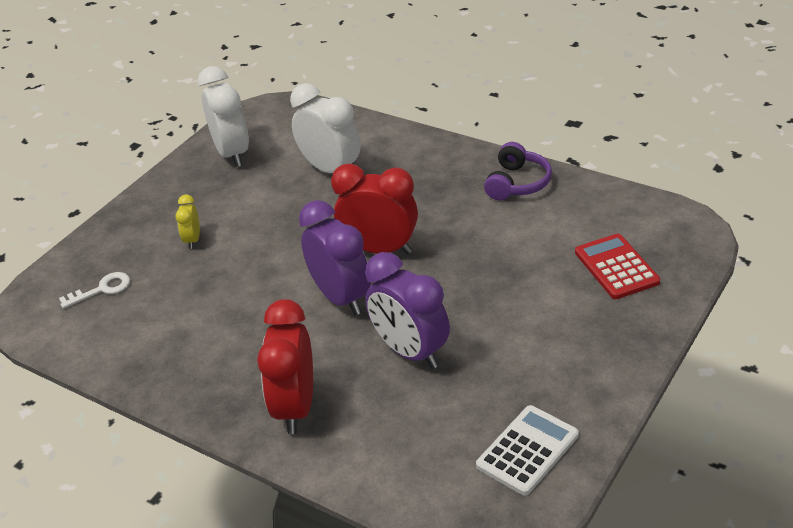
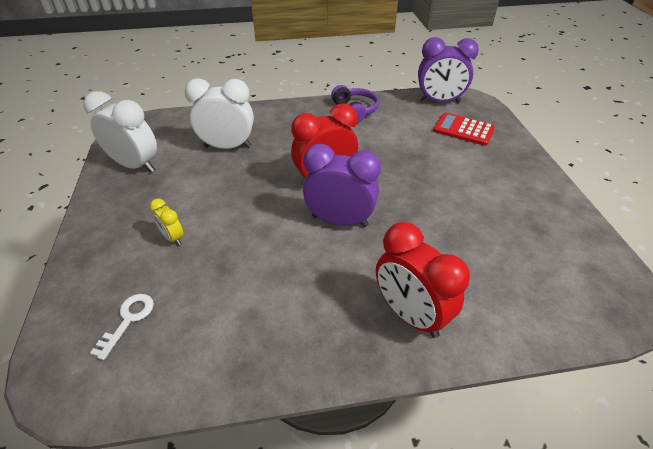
camera: 45 degrees left, 5 degrees up
purple clock [365,252,450,369] -> purple clock moved to [418,37,479,103]
white calculator [476,405,579,496] -> none

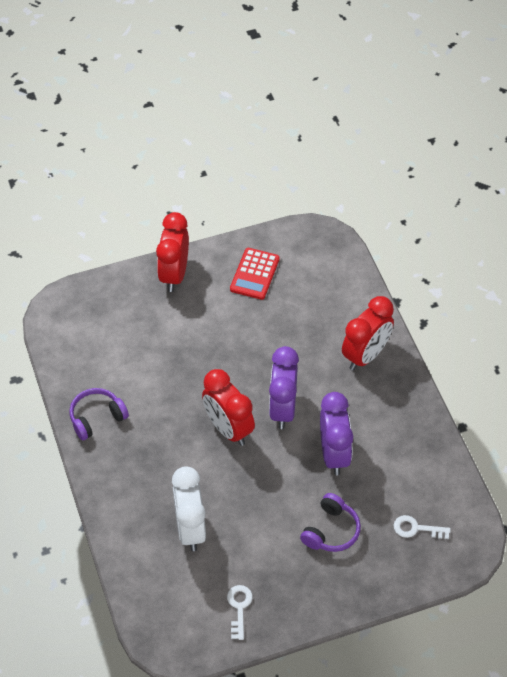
camera: 100 degrees left, 10 degrees up
white clock [83,91,157,173] -> white key [227,585,253,640]
yellow clock [150,198,184,245] -> purple headphones [300,493,361,552]
purple clock [418,37,479,103] -> purple clock moved to [320,392,353,475]
red calculator [434,113,495,146] -> red calculator moved to [230,248,280,300]
none -> red clock [156,212,189,292]

